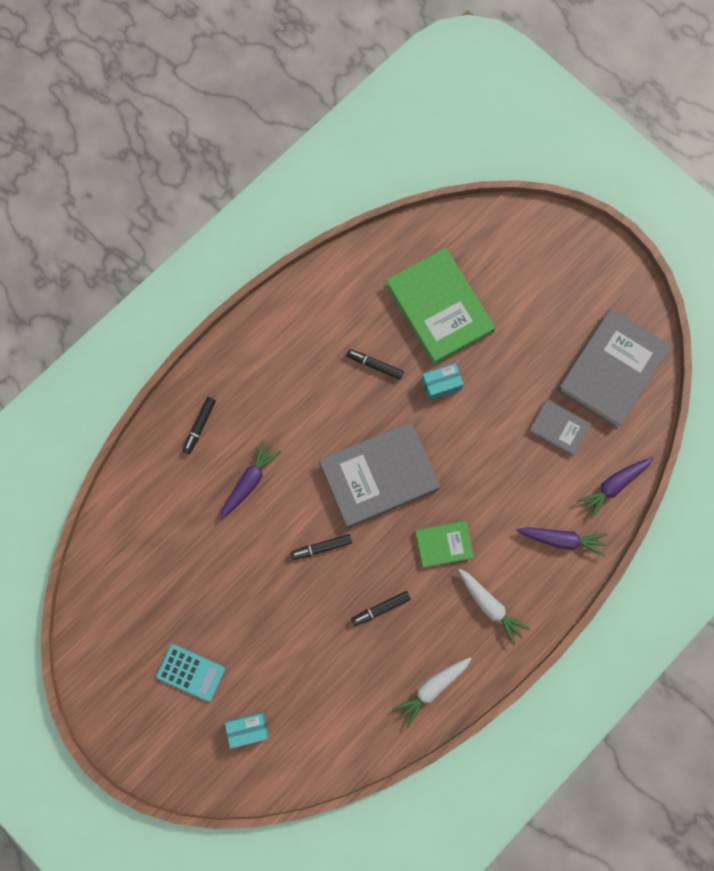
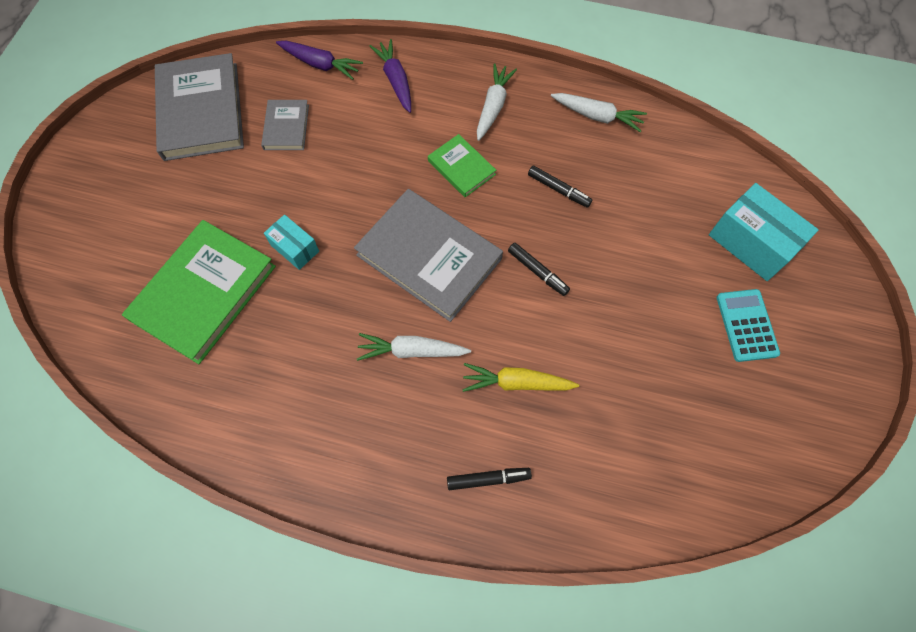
camera: 120 degrees left, 10 degrees down
purple carrot [220,440,281,519] -> yellow carrot [462,363,579,392]
turquoise box [225,712,269,749] -> turquoise box [709,183,819,281], size x1.73
black marker [346,349,404,380] -> none
grey book [557,309,671,428] -> grey book turned 75 degrees clockwise [155,53,244,161]
none -> white carrot [357,333,471,361]

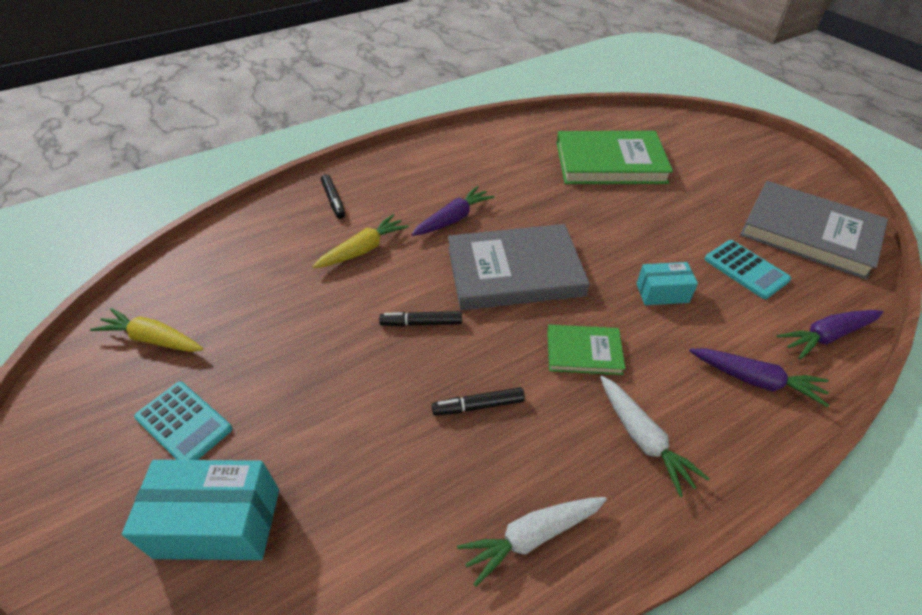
camera: 135 degrees right, 20 degrees down
green book [122,220,276,364] -> green book turned 75 degrees counterclockwise [557,131,673,184]
grey book [261,100,309,150] -> turquoise calculator [704,240,791,299]
turquoise box [264,214,319,270] -> turquoise box moved to [636,262,698,305]
white carrot [357,333,471,361] -> purple carrot [411,186,495,236]
black marker [447,468,532,490] -> black marker turned 60 degrees counterclockwise [321,174,345,219]
none -> yellow carrot [90,308,203,352]

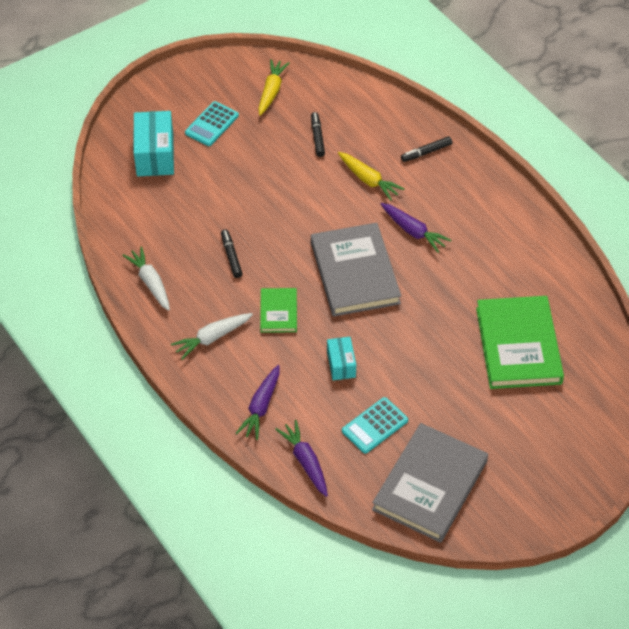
camera: 85 degrees right, 5 degrees up
black marker [379,311,462,326] -> black marker moved to [311,112,325,157]

